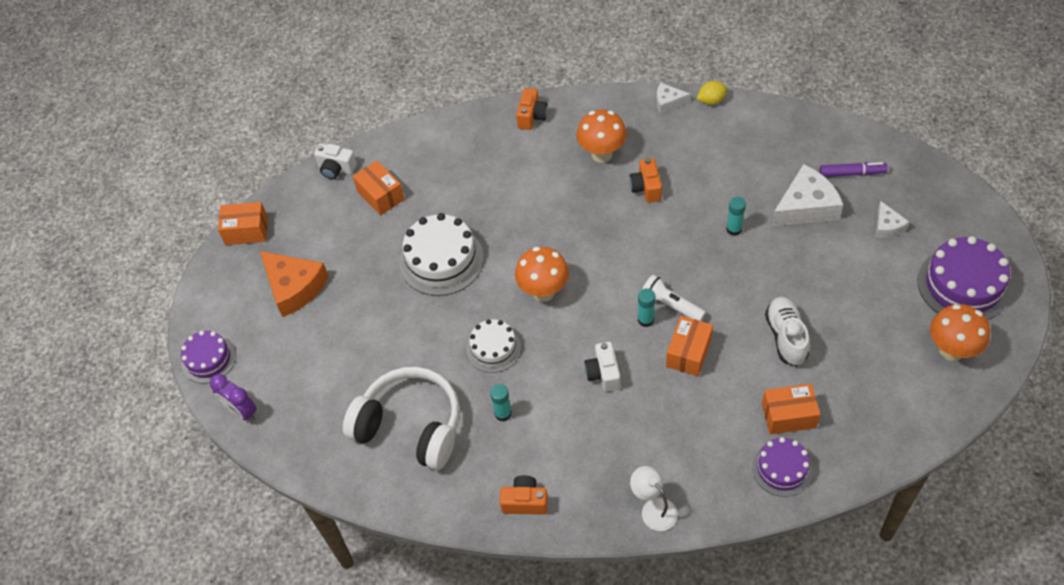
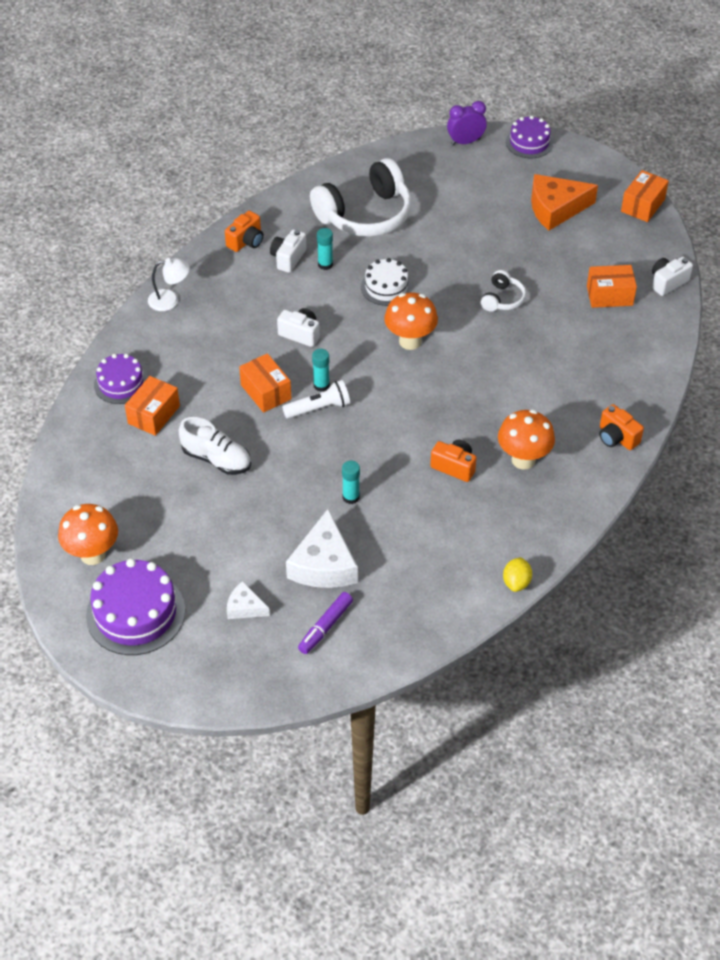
camera: 120 degrees right, 5 degrees down
white cake [400,213,484,296] -> white headphones [481,270,526,312]
white cheese [657,83,691,113] -> none
none -> white camera [270,229,306,273]

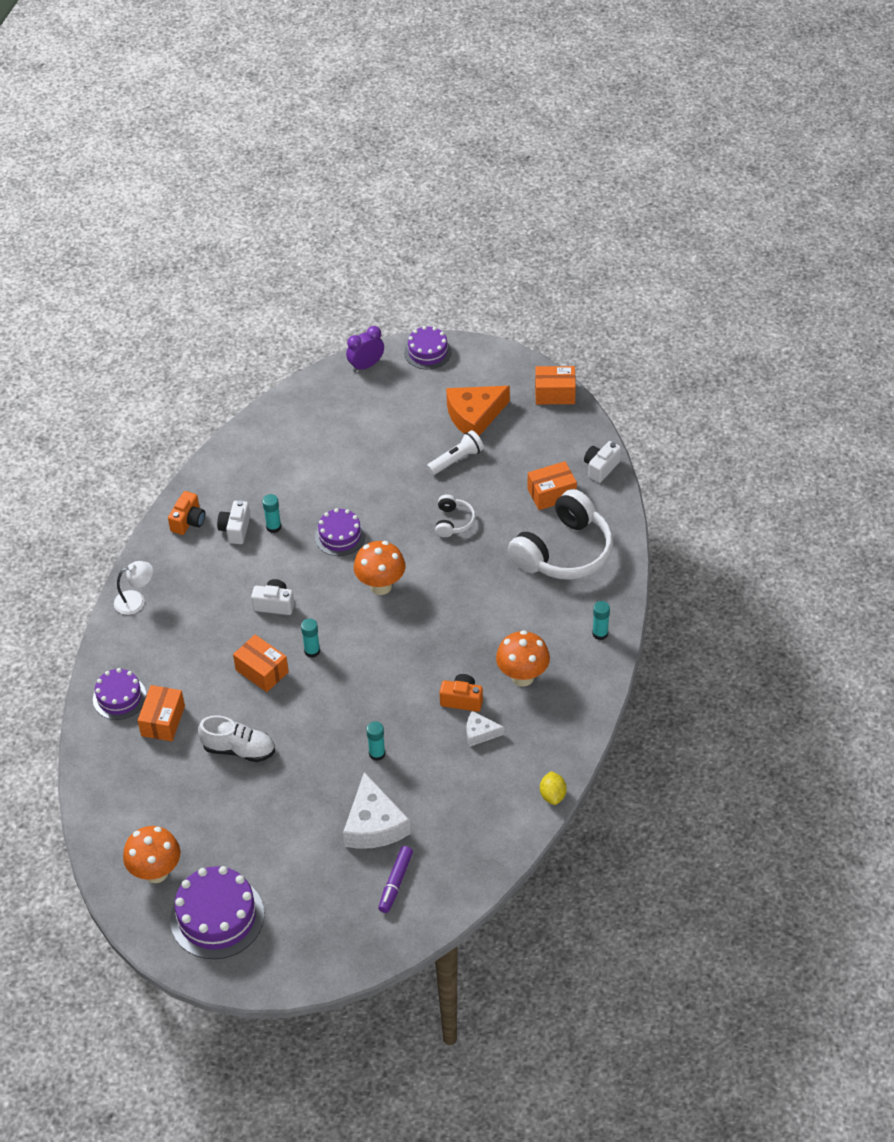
camera: 15 degrees left, 0 degrees up
white cheese [227,581,270,619] -> white cheese moved to [467,711,504,747]
white flashlight [282,380,350,419] -> white flashlight moved to [427,430,484,475]
white headphones [310,158,412,237] -> white headphones moved to [508,489,613,580]
white cake [361,258,412,306] -> purple cake [315,508,365,556]
orange camera [599,404,644,450] -> turquoise glue stick [592,601,610,640]
orange box [621,170,669,222] -> orange box turned 75 degrees clockwise [535,366,576,404]

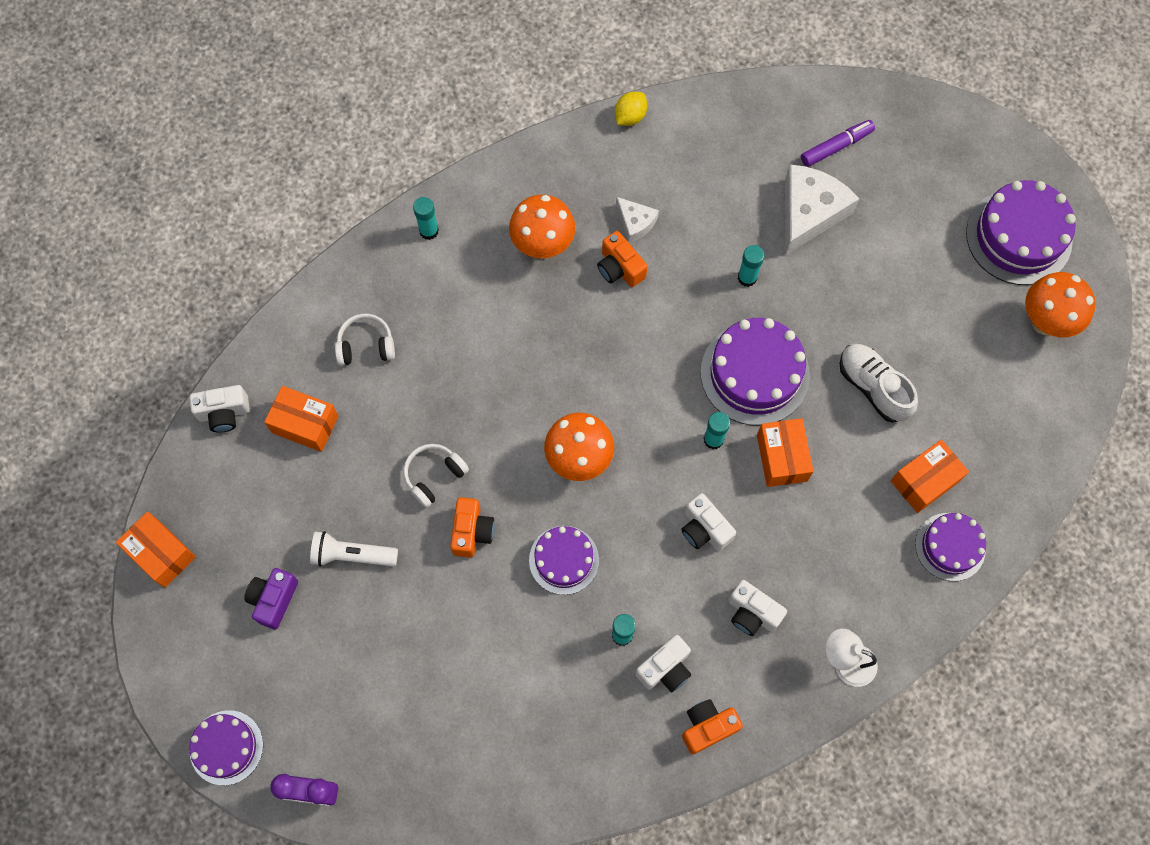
camera: 140 degrees left, 20 degrees up
orange cheese [446,386,510,436] -> purple camera [244,568,298,630]
white headphones [508,489,613,580] -> white headphones [335,314,395,366], size x0.46
none -> orange camera [450,497,495,558]
none -> purple cake [701,318,810,425]
none -> white camera [728,580,787,636]

